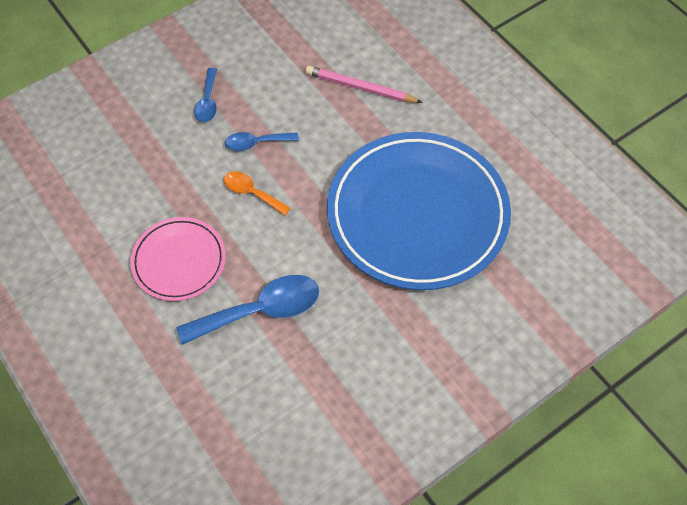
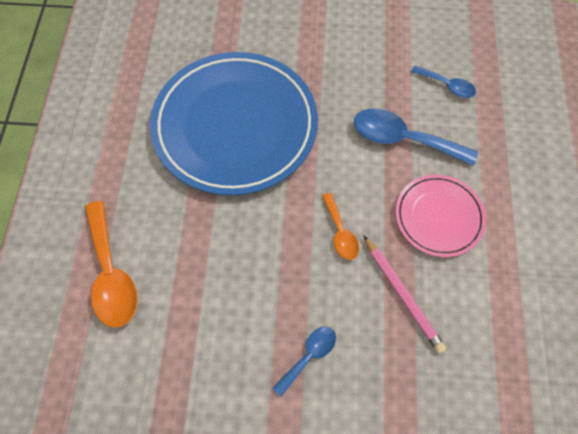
camera: 140 degrees left, 5 degrees up
blue spoon [225,132,299,151] -> blue spoon moved to [411,65,476,98]
pink pencil [306,66,422,103] -> pink pencil moved to [364,236,446,354]
none -> orange spoon [85,201,137,328]

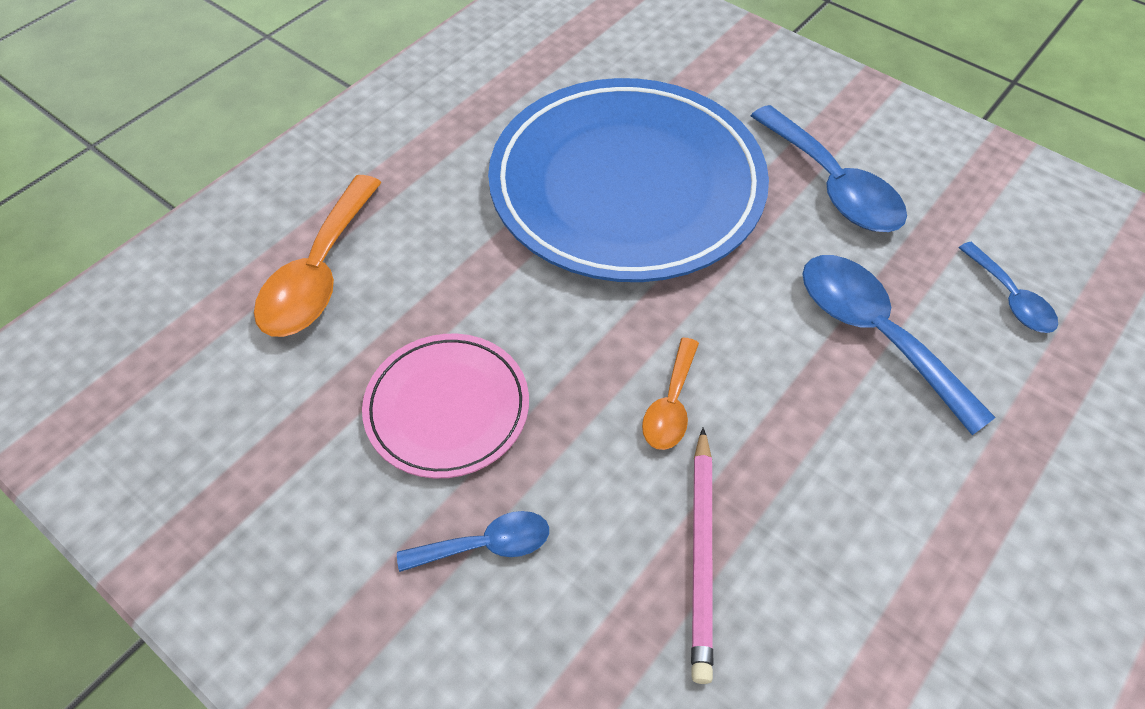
camera: 35 degrees right, 10 degrees down
pink plate [395,175,486,257] -> pink plate moved to [362,334,529,478]
none -> blue spoon [751,105,907,232]

